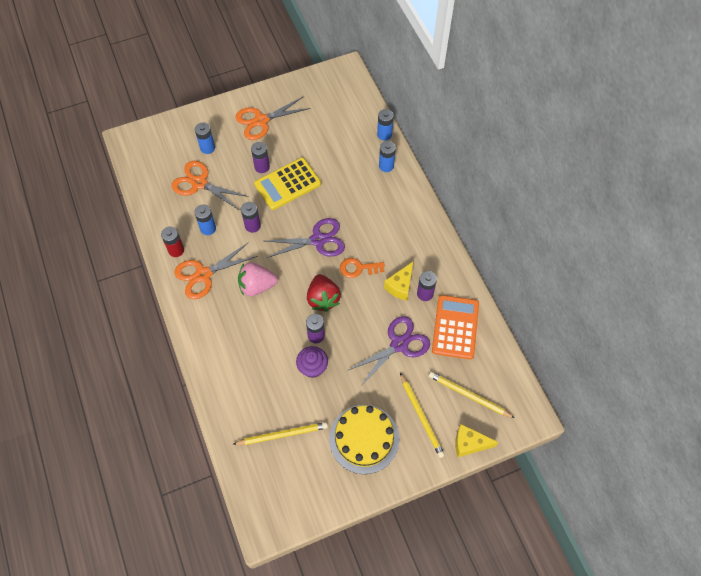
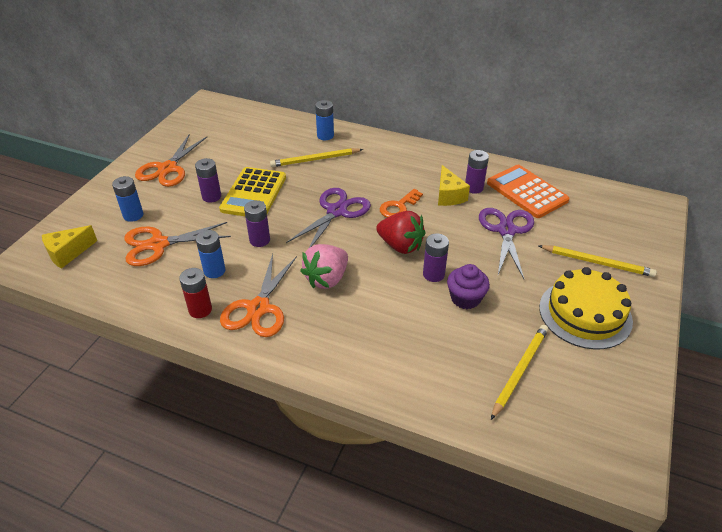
camera: 45 degrees left, 20 degrees down
blue battery [377,109,394,141] -> none
yellow pencil [429,372,515,418] -> yellow pencil moved to [270,148,363,167]
yellow cheese [455,424,499,457] -> yellow cheese moved to [42,225,97,269]

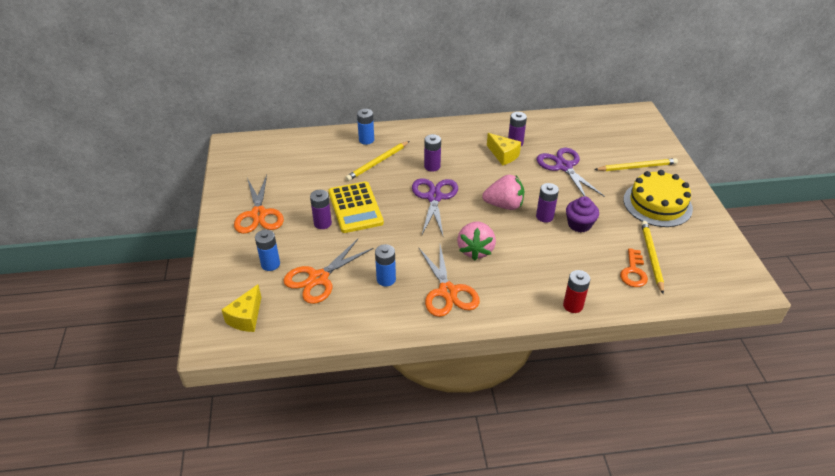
camera: 30 degrees left, 0 degrees up
red battery [179,268,212,318] -> red battery moved to [563,270,590,313]
purple battery [244,200,270,247] -> purple battery moved to [424,134,441,172]
red strawberry [376,211,426,254] -> pink strawberry [482,175,524,210]
orange key [380,189,423,217] -> orange key moved to [620,248,648,287]
orange calculator [487,165,569,218] -> none

